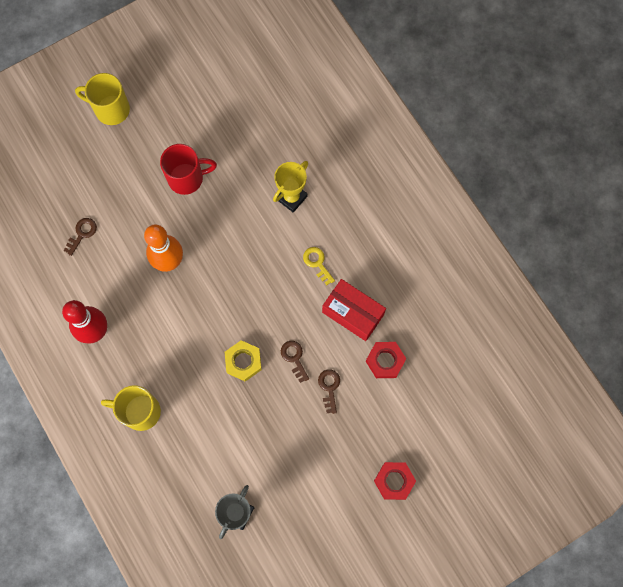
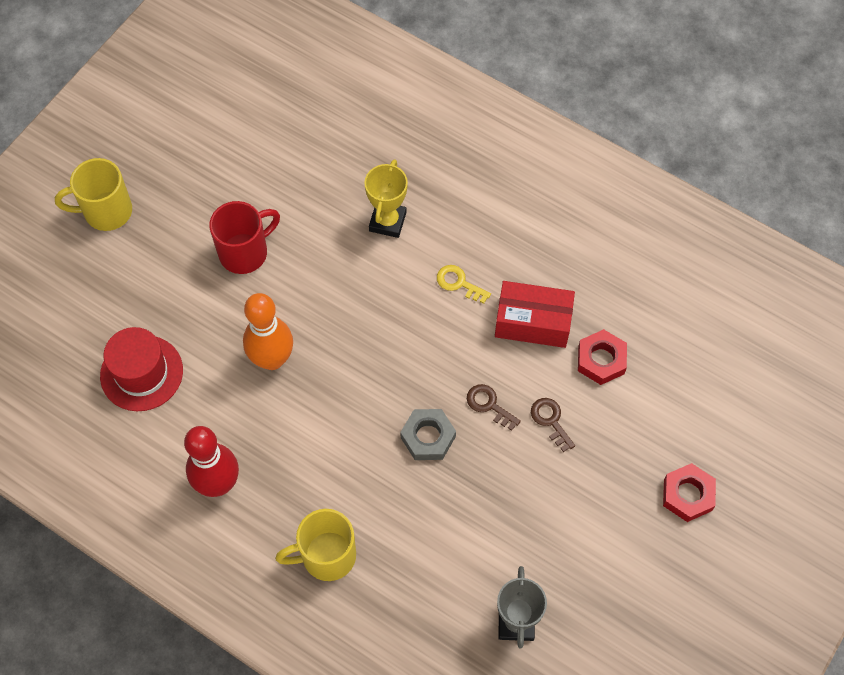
camera: 25 degrees left, 10 degrees down
brown key [64,218,97,256] -> red hat [100,327,183,411]
yellow nut [225,340,262,382] -> grey nut [400,409,456,460]

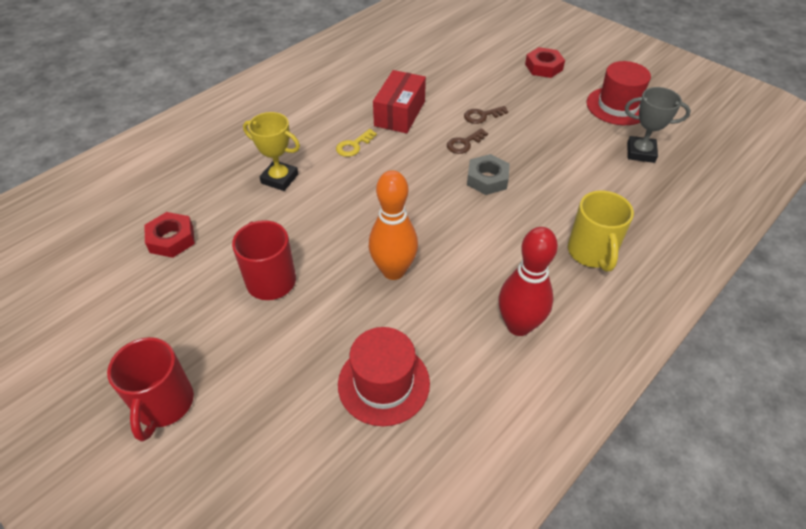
camera: 80 degrees left, 15 degrees down
yellow mug [55,158,132,231] -> red mug [107,337,194,441]
red nut [578,329,627,385] -> red nut moved to [144,212,195,258]
none -> red hat [587,61,651,125]

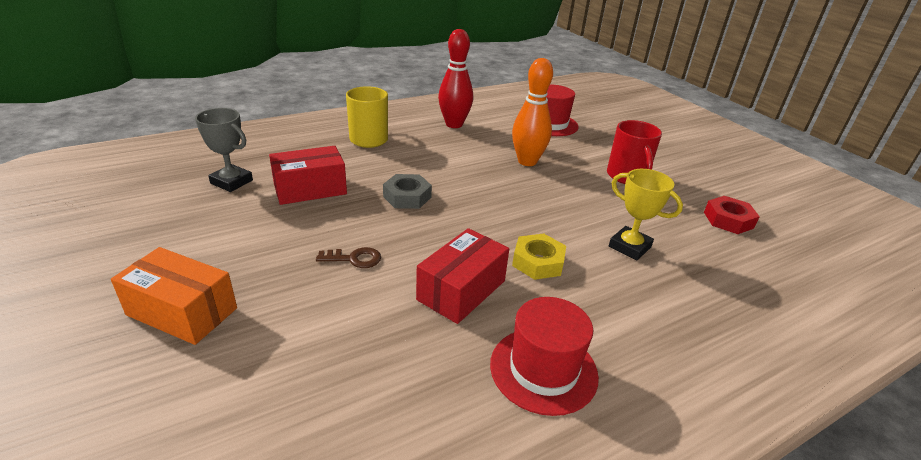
camera: 165 degrees left, 15 degrees down
red mug [107,337,194,441] -> none
yellow key [336,129,377,157] -> yellow nut [512,234,566,280]
brown key [447,128,488,154] -> none
red nut [525,47,565,78] -> orange box [111,247,237,345]
red hat [587,61,651,125] -> red hat moved to [490,297,599,416]
none -> red box [269,146,347,205]

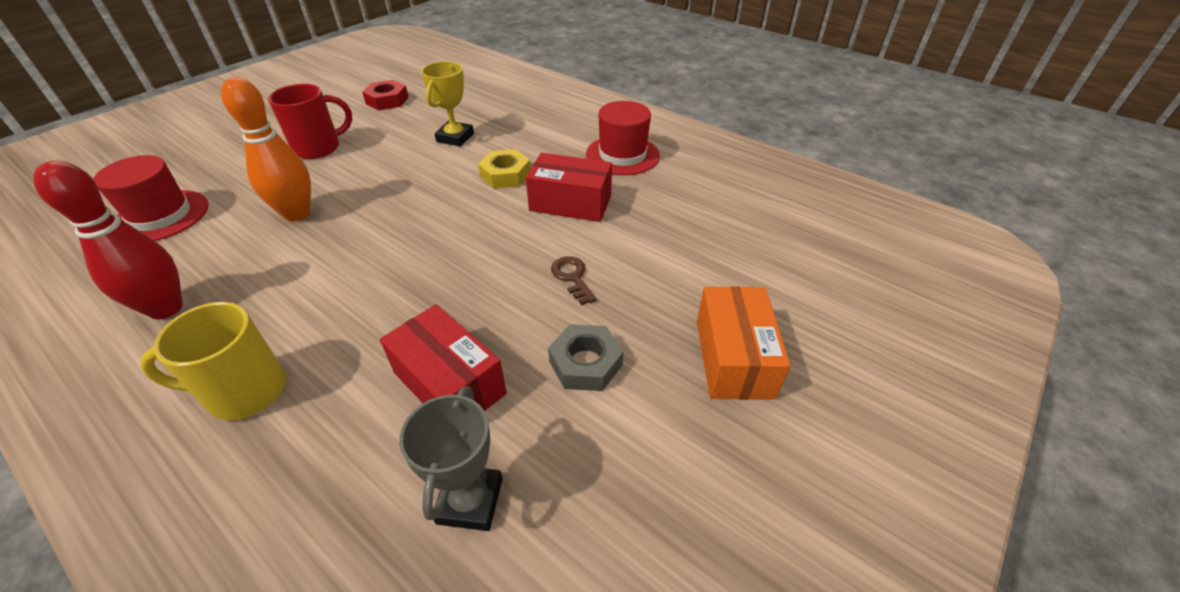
camera: 110 degrees left, 10 degrees up
grey nut [383,174,432,209] -> grey nut moved to [548,324,623,391]

